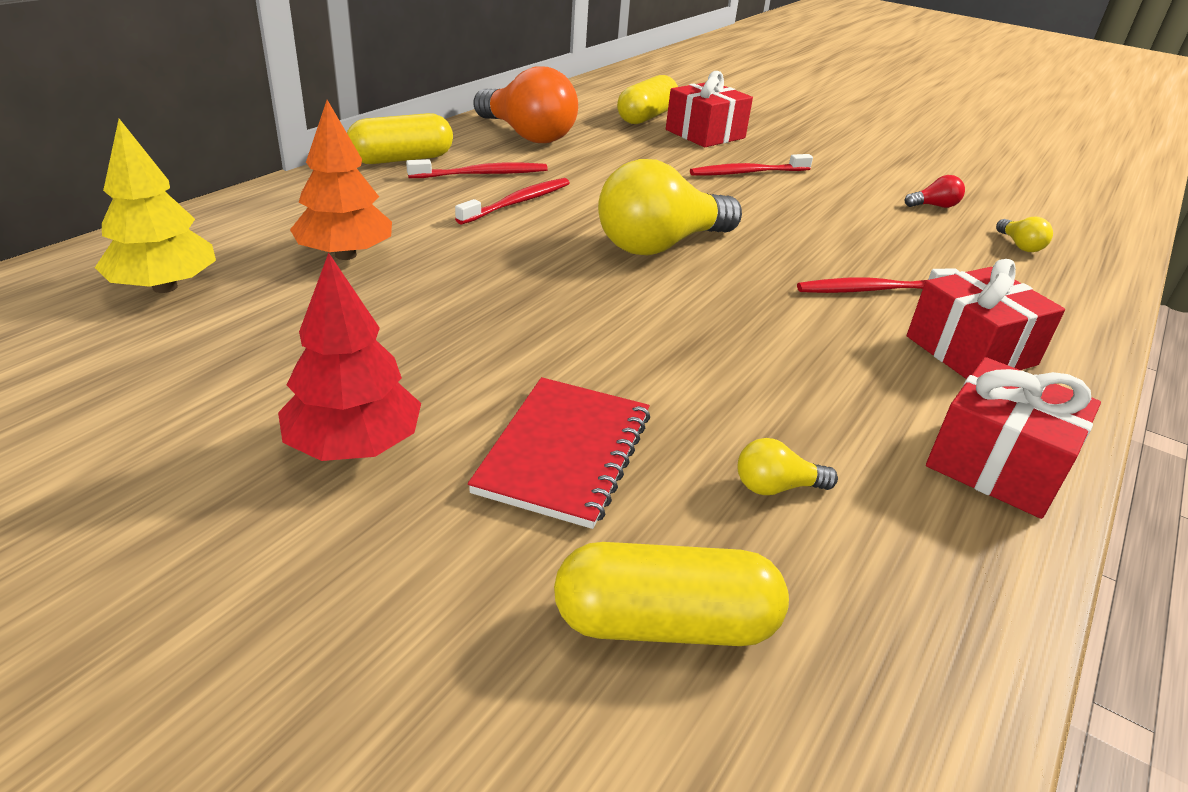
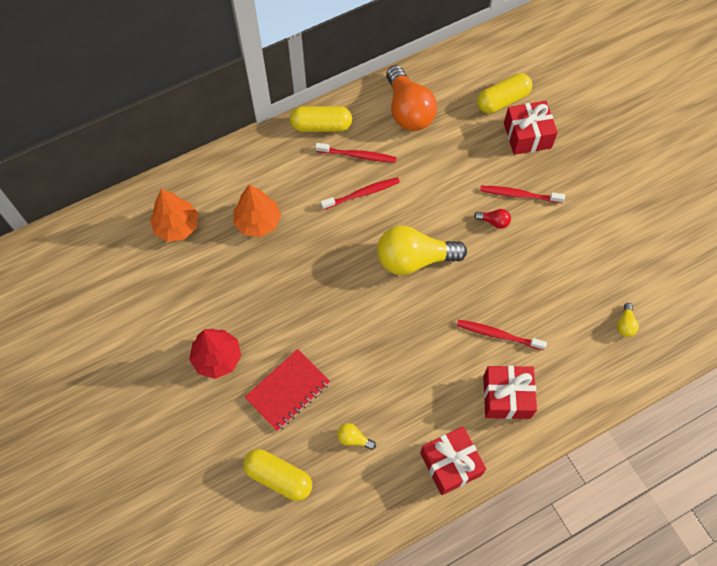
camera: 30 degrees right, 30 degrees up
yellow tree [95,119,216,293] -> orange tree [150,189,198,242]
red light bulb [905,175,965,208] -> red light bulb moved to [474,209,511,229]

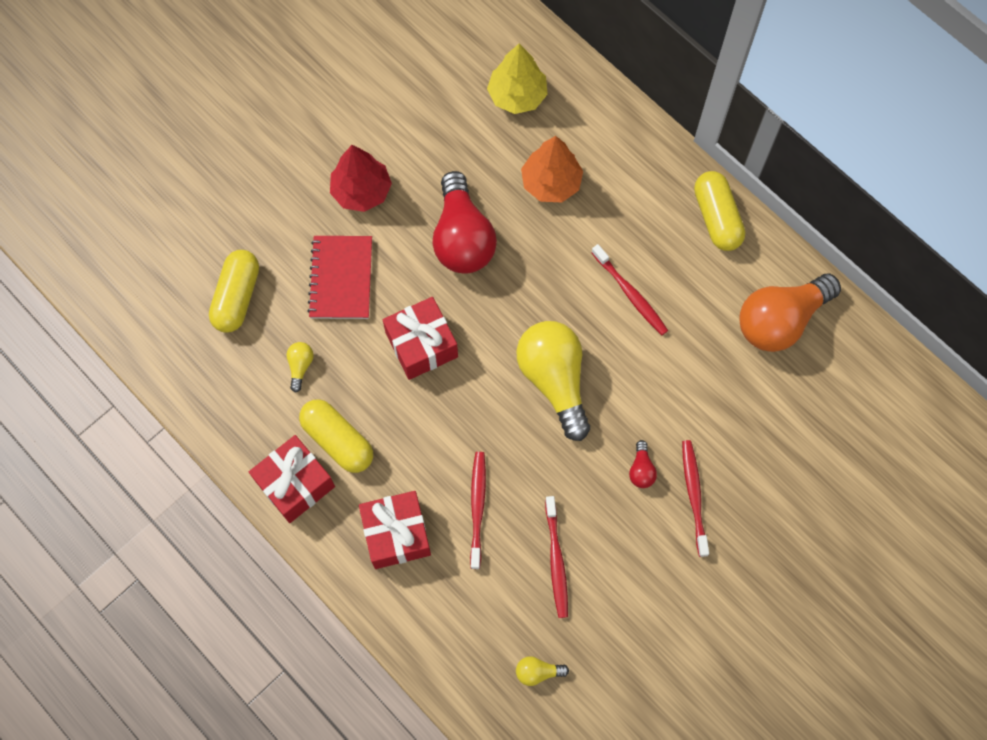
camera: 75 degrees right, 5 degrees up
orange tree [150,189,198,242] -> yellow tree [487,43,548,114]
red notebook [245,349,330,432] -> red notebook turned 60 degrees clockwise [307,236,372,319]
red toothbrush [315,143,397,163] -> red toothbrush moved to [545,496,568,618]
yellow capsule [477,73,532,114] -> yellow capsule moved to [299,399,373,473]
red gift [504,101,558,155] -> red gift moved to [383,297,458,380]
none -> red light bulb [433,171,497,274]

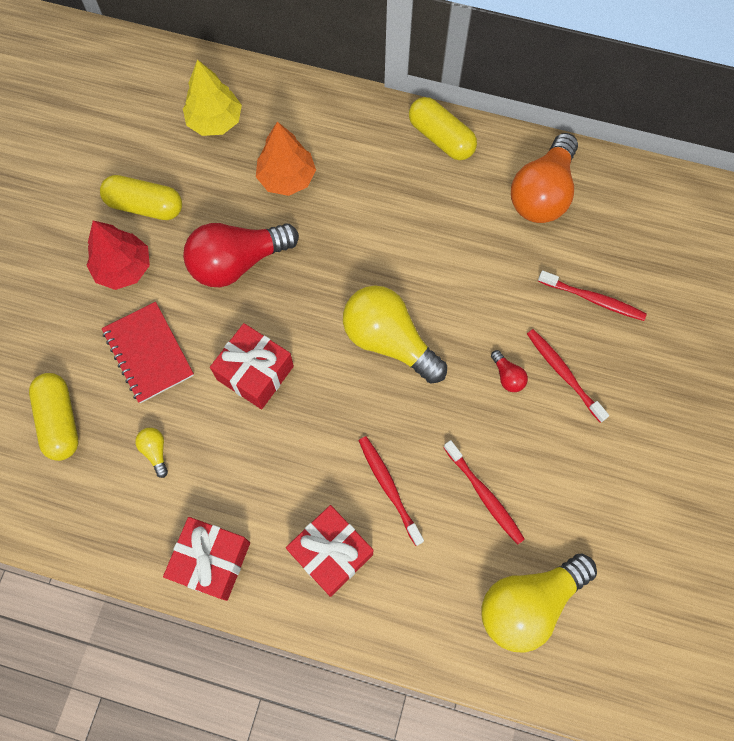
camera: 30 degrees left, 0 degrees up
yellow capsule [299,399,373,473] -> yellow capsule moved to [100,175,182,220]
red light bulb [433,171,497,274] -> red light bulb turned 105 degrees clockwise [183,223,299,287]
yellow light bulb [516,656,569,686] -> yellow light bulb [481,554,597,653], size x2.43
red toothbrush [591,244,668,335] -> red toothbrush moved to [538,270,647,321]

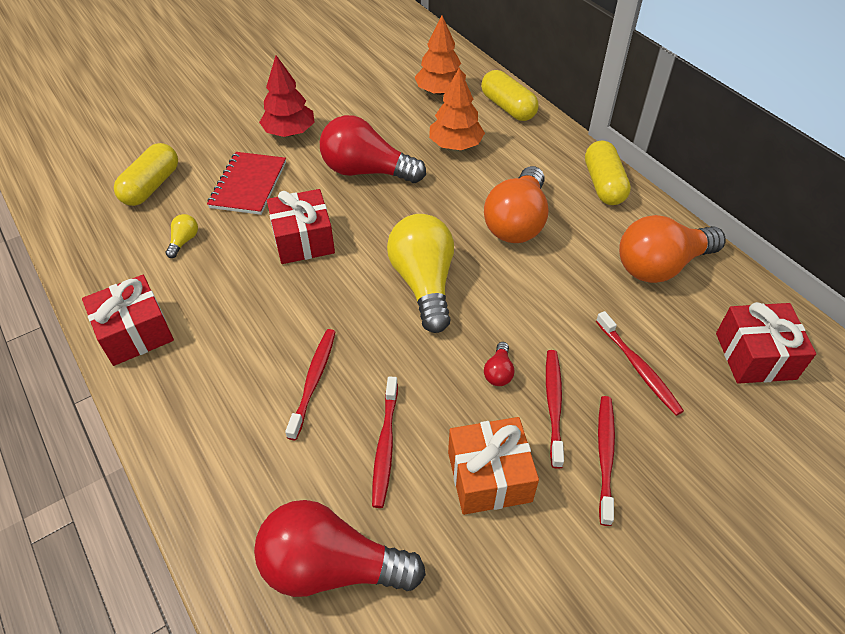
camera: 40 degrees right, 20 degrees down
yellow capsule [100,175,182,220] -> yellow capsule moved to [481,70,539,121]
yellow tree [183,60,242,136] -> orange tree [415,16,466,95]
red gift [286,505,373,597] -> red gift moved to [716,302,816,384]
yellow light bulb [481,554,597,653] -> red light bulb [254,500,426,597]
none -> orange gift [448,417,539,515]
none -> orange light bulb [484,166,549,243]
none -> red toothbrush [598,396,615,526]

